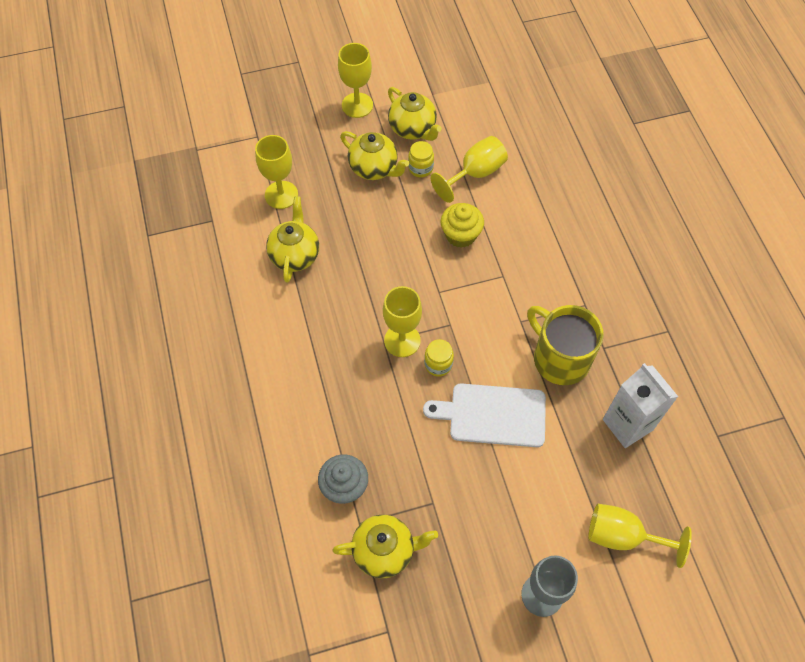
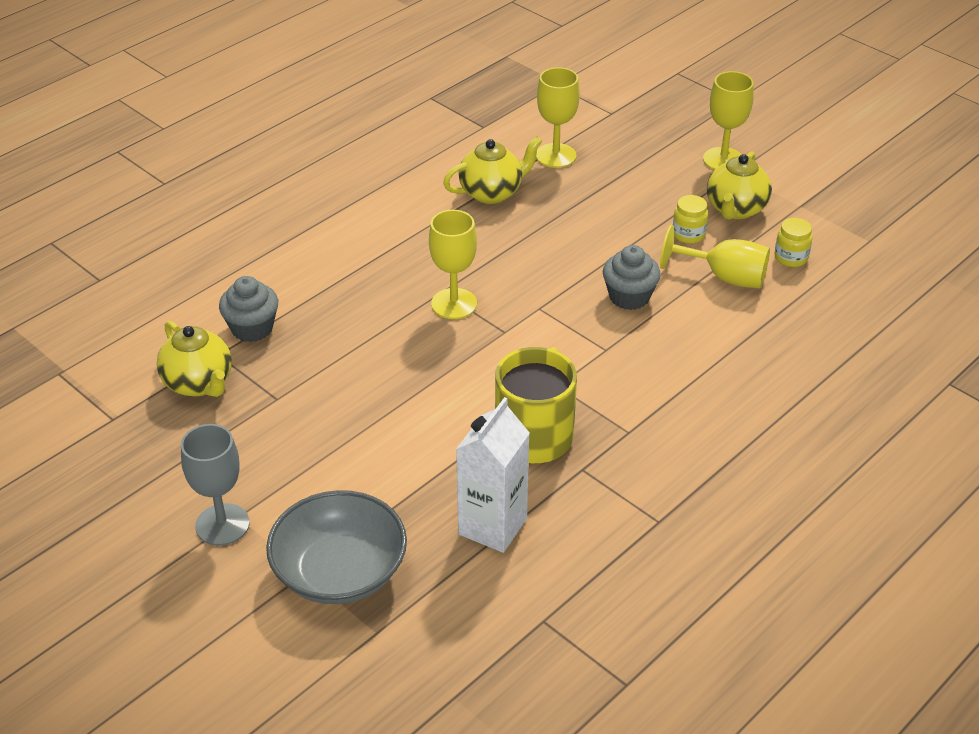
camera: 60 degrees right, 20 degrees down
yellow teapot [340,131,409,180] -> none
white cutting board [423,383,546,447] -> none
yellow jar [424,339,454,377] -> yellow jar moved to [775,218,812,267]
yellow cupcake [441,203,484,248] -> grey cupcake [603,245,661,310]
yellow goblet [588,504,692,568] -> grey bowl [266,490,407,604]

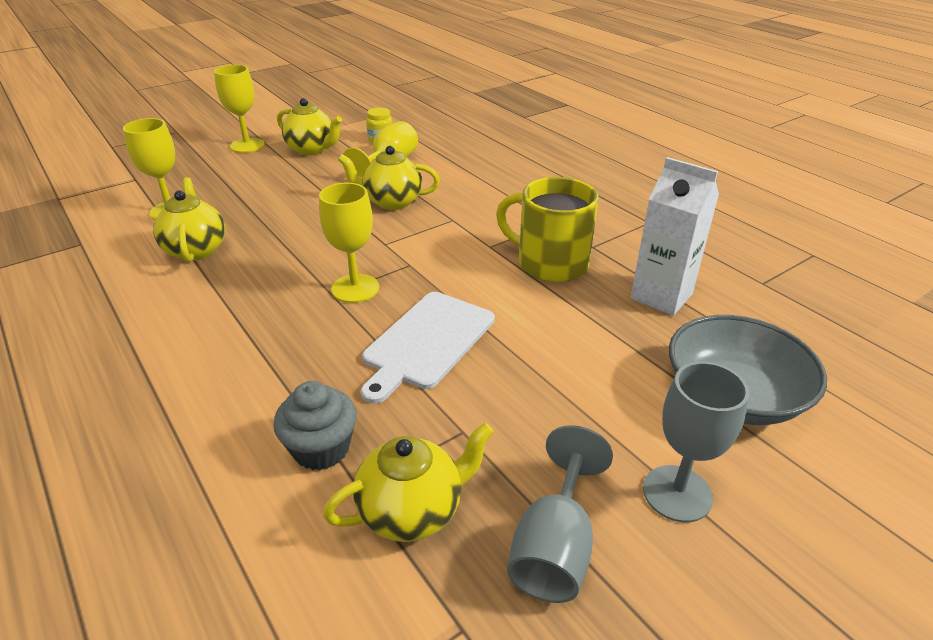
camera: 80 degrees left, 5 degrees down
grey cupcake [603,245,661,310] -> yellow teapot [338,146,440,210]
yellow jar [673,195,708,244] -> none
none -> white cutting board [361,292,495,404]
none -> grey goblet [507,425,613,603]

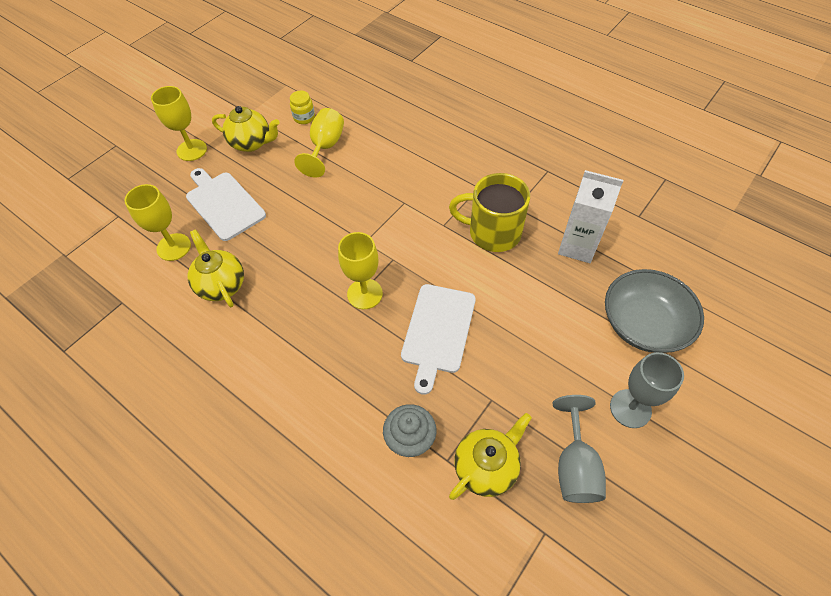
camera: 15 degrees left, 20 degrees up
yellow teapot [338,146,440,210] -> none
none -> white cutting board [186,168,266,241]

